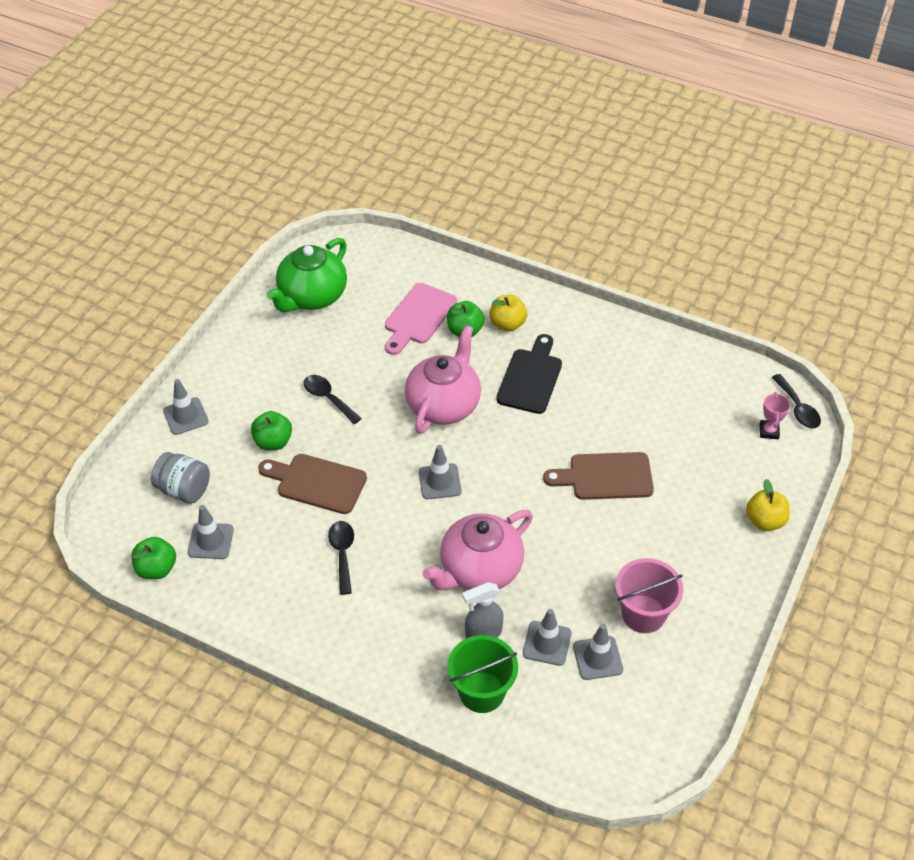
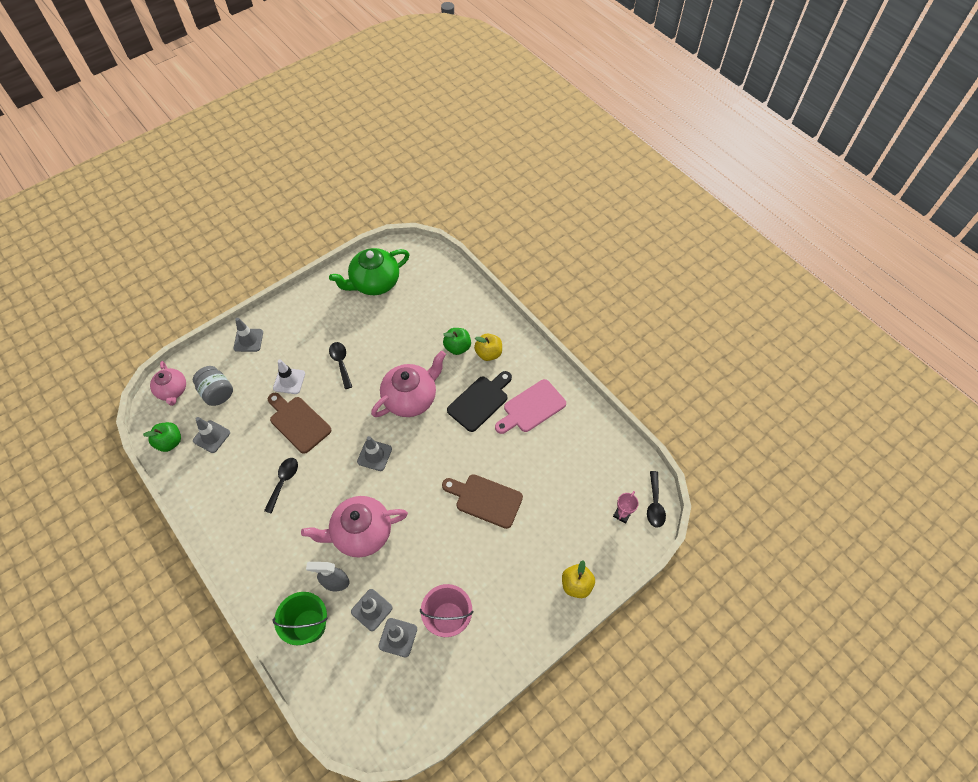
camera: 25 degrees right, 10 degrees up
green apple [251,411,292,450] -> white traffic cone [273,360,305,394]
pink cutting board [385,283,457,355] -> pink cutting board moved to [495,379,566,434]
none -> pink teapot [150,361,186,406]

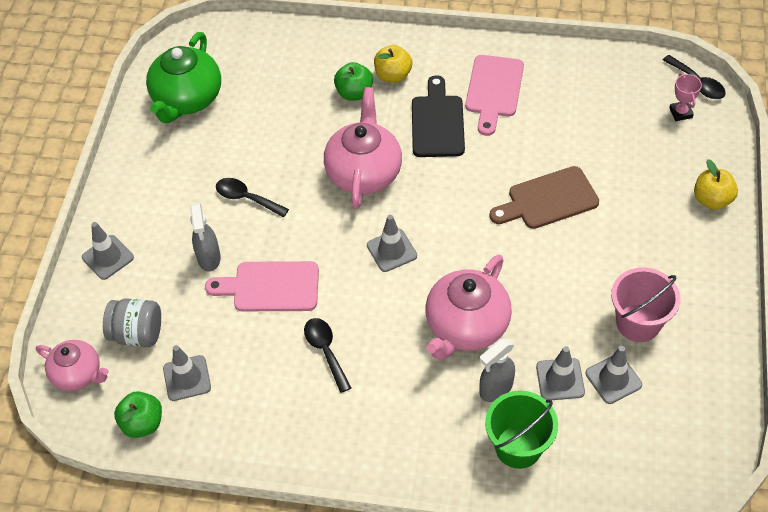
camera: 40 degrees left, 5 degrees down
brown cutting board [268,393,332,454] -> pink cutting board [205,261,319,311]
white traffic cone [273,360,305,394] -> grey spray bottle [190,203,221,272]

